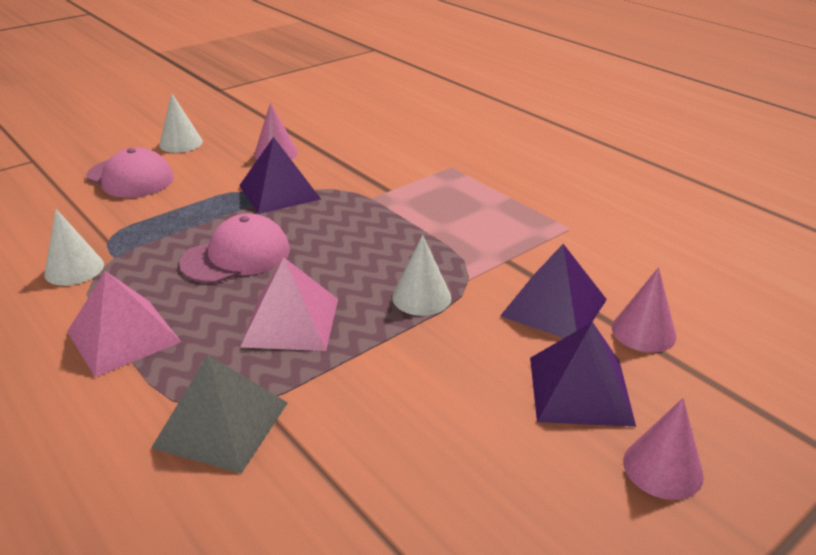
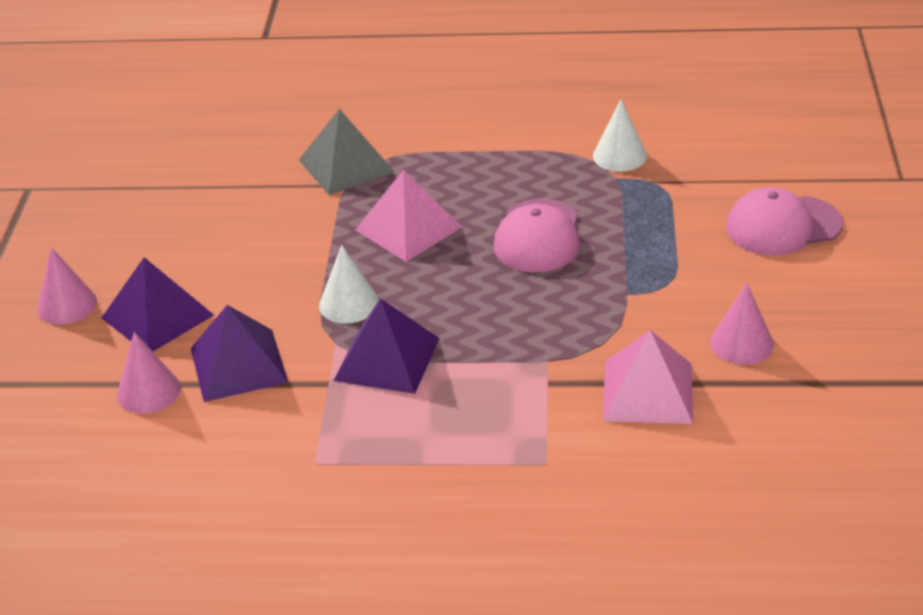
camera: 135 degrees right, 5 degrees up
pink pyramid [67,271,181,377] -> pink pyramid moved to [603,330,693,424]
white cone [159,93,203,153] -> none
purple pyramid [239,137,321,214] -> purple pyramid moved to [334,298,439,394]

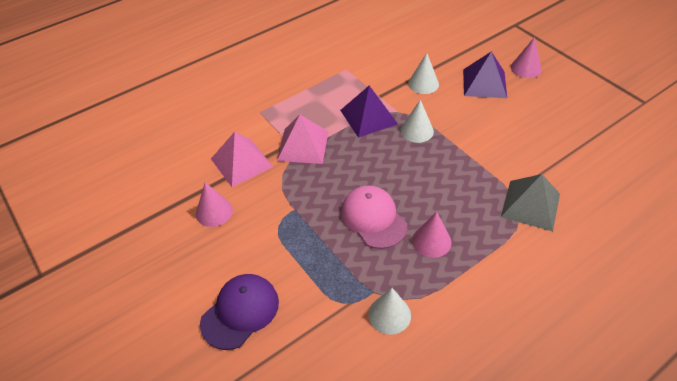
camera: 140 degrees right, 10 degrees up
pink cone [117,332,181,414] -> pink cone moved to [412,212,451,258]
purple pyramid [191,305,288,402] -> white cone [408,53,439,94]
pink pyramid [355,170,462,262] -> pink pyramid moved to [277,115,329,164]
pink cap [726,187,843,255] -> purple cap [200,274,279,350]

